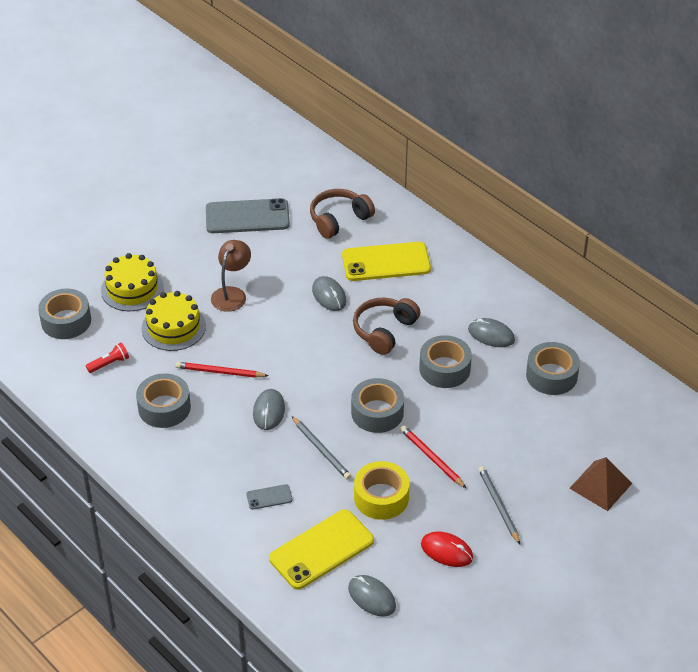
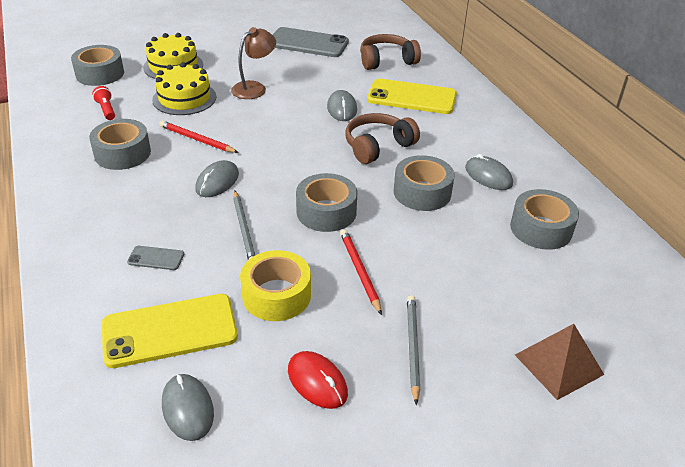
camera: 20 degrees right, 5 degrees down
red flashlight [86,343,129,373] -> red flashlight turned 105 degrees counterclockwise [92,86,115,120]

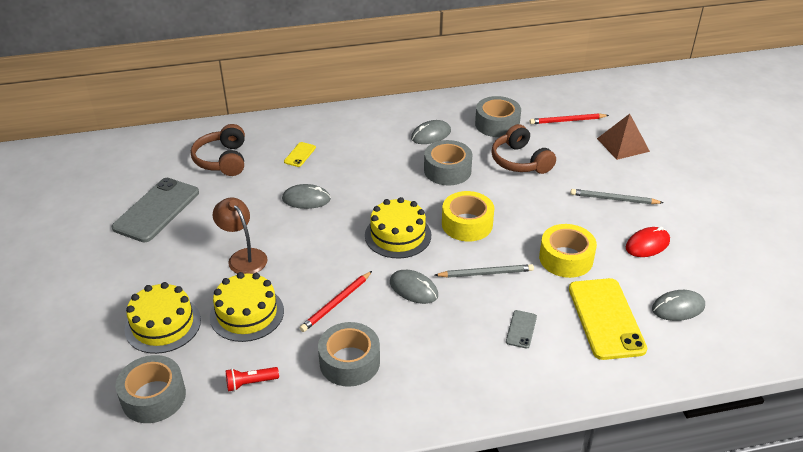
camera: 80 degrees left, 0 degrees up
grey tape [296,173,357,232] -> yellow tape [442,191,494,241]
red pencil [340,229,382,315] -> red pencil moved to [530,113,609,124]
brown headphones [345,113,420,164] -> brown headphones moved to [491,124,556,174]
yellow phone [367,79,457,114] -> yellow phone [284,142,316,167], size x0.45
none -> yellow cake [365,197,431,259]

